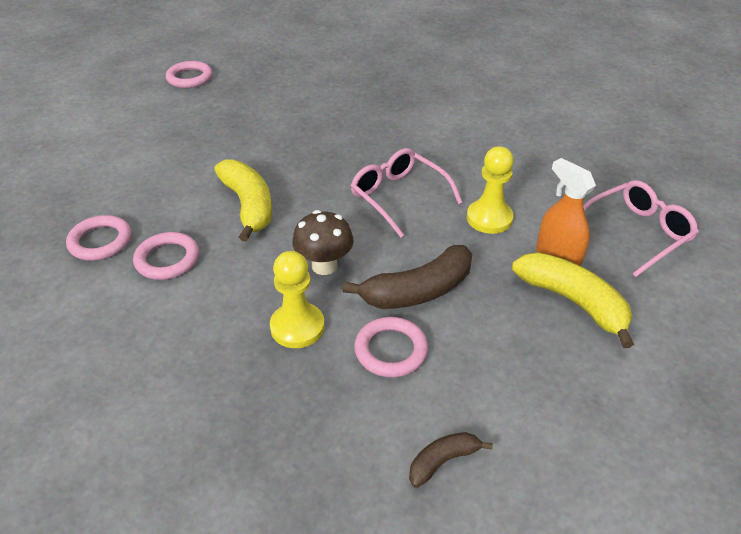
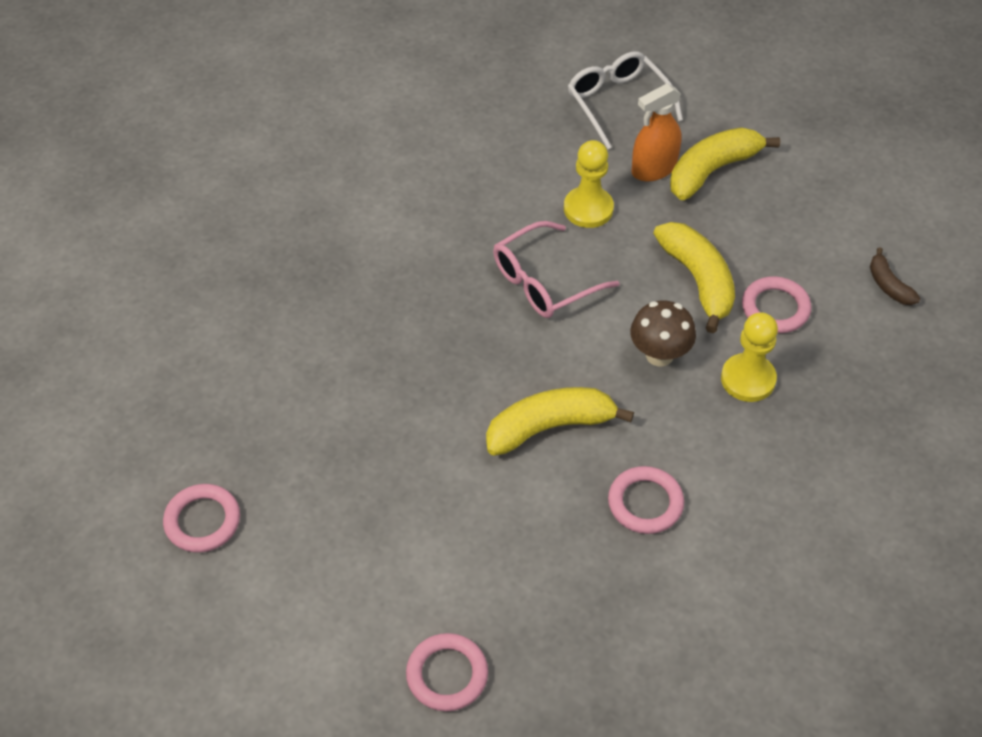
camera: 85 degrees left, 10 degrees up
pink ring [66,215,132,261] -> pink ring moved to [406,633,488,711]
brown banana [342,245,472,309] -> yellow banana [653,222,735,333]
pink glasses [583,180,699,277] -> white glasses [568,51,683,149]

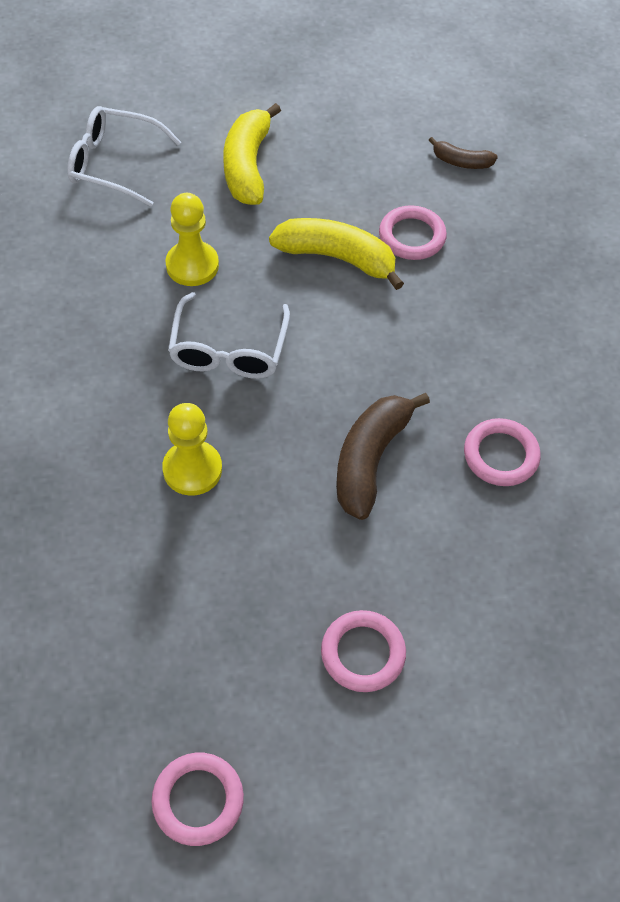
camera: 50 degrees left, 5 degrees up
pink ring [406,633,488,711] -> pink ring moved to [321,610,406,692]
yellow banana [486,387,634,456] -> brown banana [336,393,430,520]
pink glasses [493,221,620,318] -> white glasses [168,292,290,379]
brown mushroom [630,300,696,367] -> none
orange spray bottle [632,83,682,181] -> none
yellow pawn [721,313,778,402] -> yellow pawn moved to [162,403,222,496]

